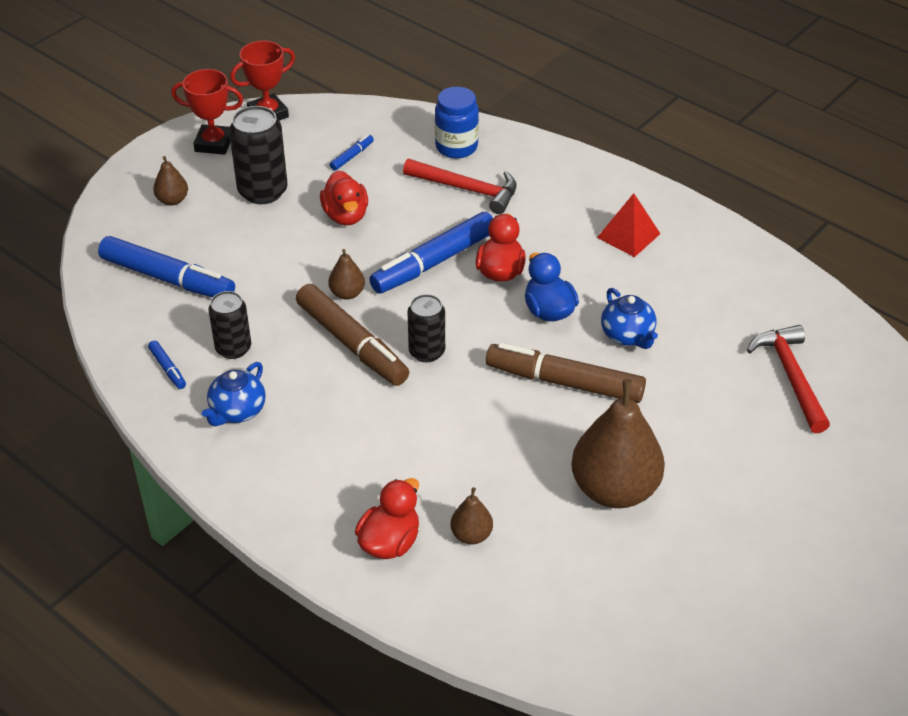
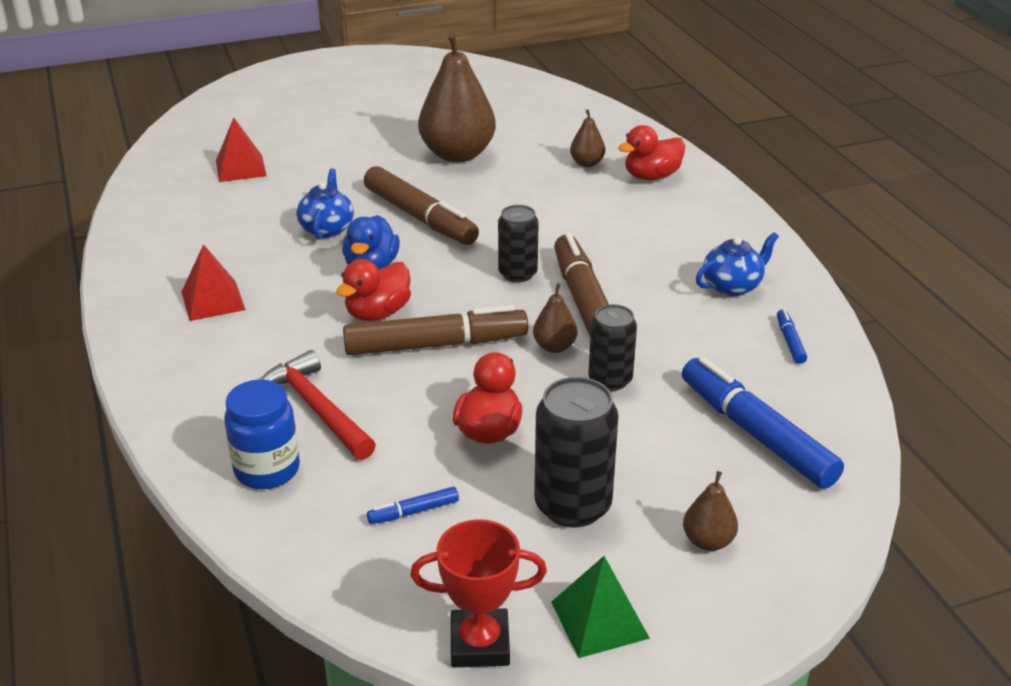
camera: 150 degrees left, 10 degrees down
red trophy [171,69,243,155] -> green pyramid [551,556,650,658]
black can [208,291,251,359] -> black can moved to [588,304,637,391]
blue marker [369,212,493,293] -> brown marker [343,305,528,355]
red hammer [747,325,830,433] -> red pyramid [216,117,267,182]

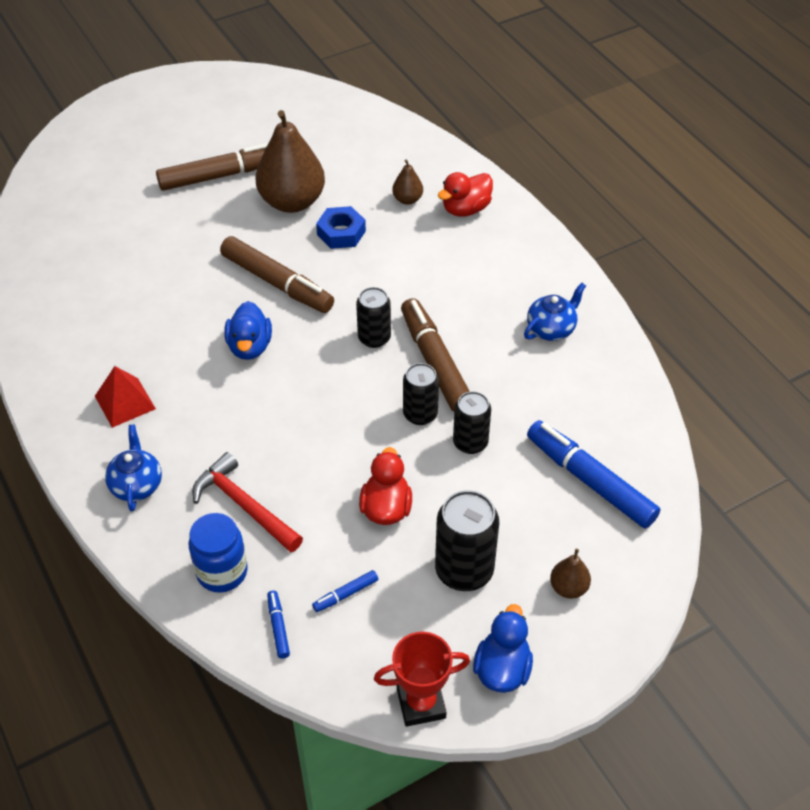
camera: 10 degrees left, 15 degrees up
red pyramid [216,117,267,182] -> none
blue teapot [296,169,354,239] -> blue teapot moved to [105,424,162,512]
red duck [336,259,411,321] -> none
brown marker [343,305,528,355] -> brown marker moved to [156,143,268,191]
brown pear [533,283,577,353] -> black can [403,363,439,425]
green pyramid [551,556,650,658] -> blue duck [473,604,533,693]
blue marker [777,309,807,364] -> blue marker moved to [267,590,290,659]
none -> blue nut [316,206,366,249]

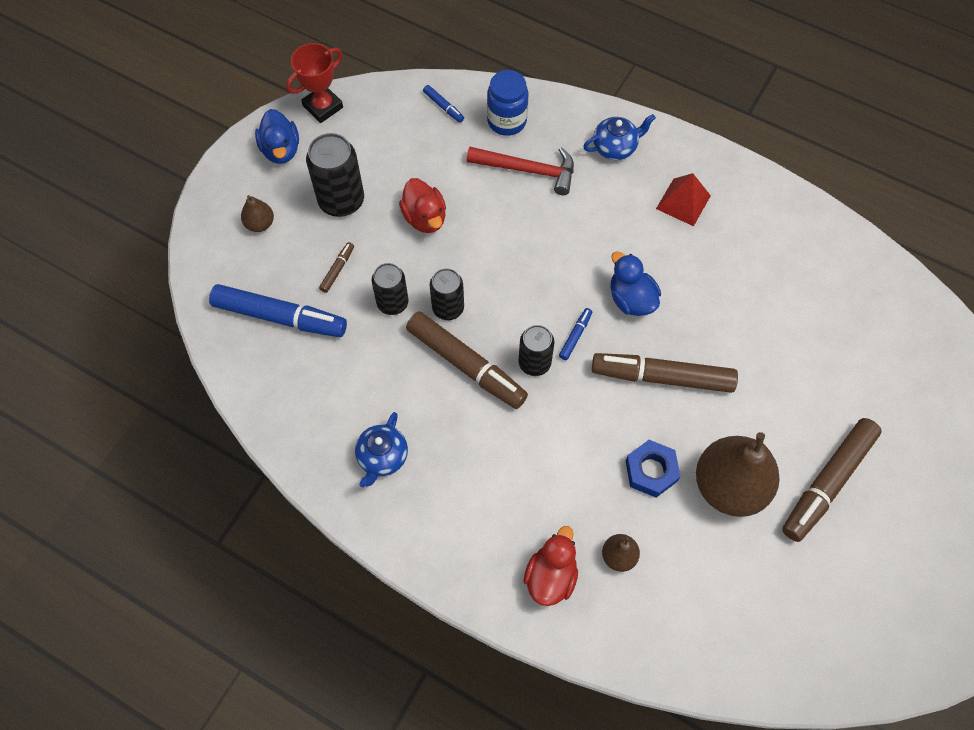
camera: 150 degrees right, 15 degrees up
blue teapot [105,424,162,512] -> blue teapot turned 75 degrees counterclockwise [583,114,656,160]
blue marker [312,570,378,612] -> blue marker moved to [559,308,592,360]
none -> brown marker [319,242,354,293]

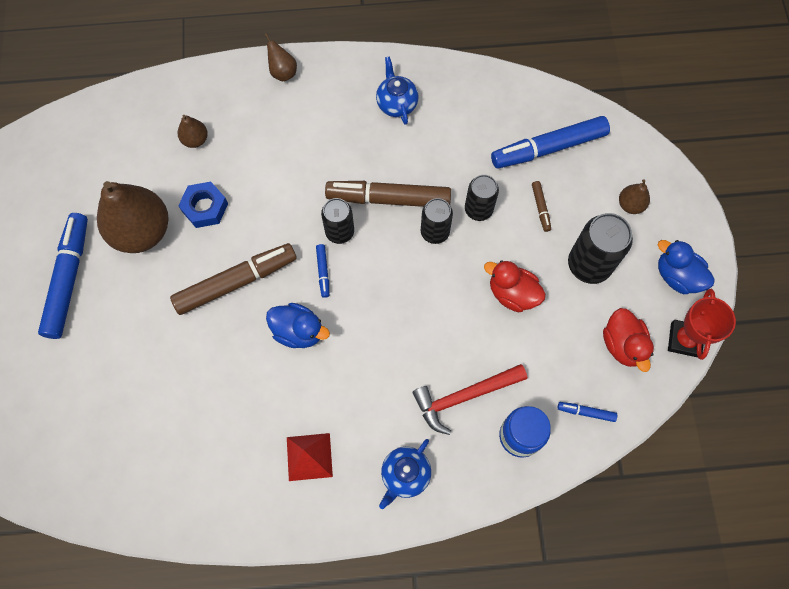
camera: 145 degrees right, 5 degrees up
red duck [523,526,578,606] -> red duck moved to [603,308,654,372]
brown marker [782,418,882,542] -> blue marker [38,213,88,339]
none -> brown pear [265,33,297,82]

